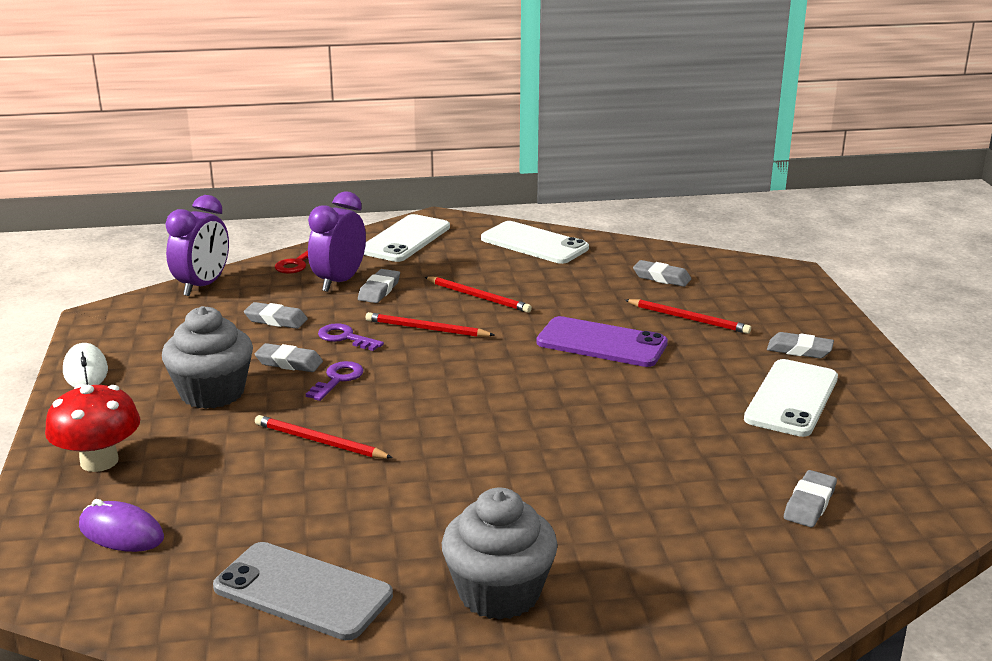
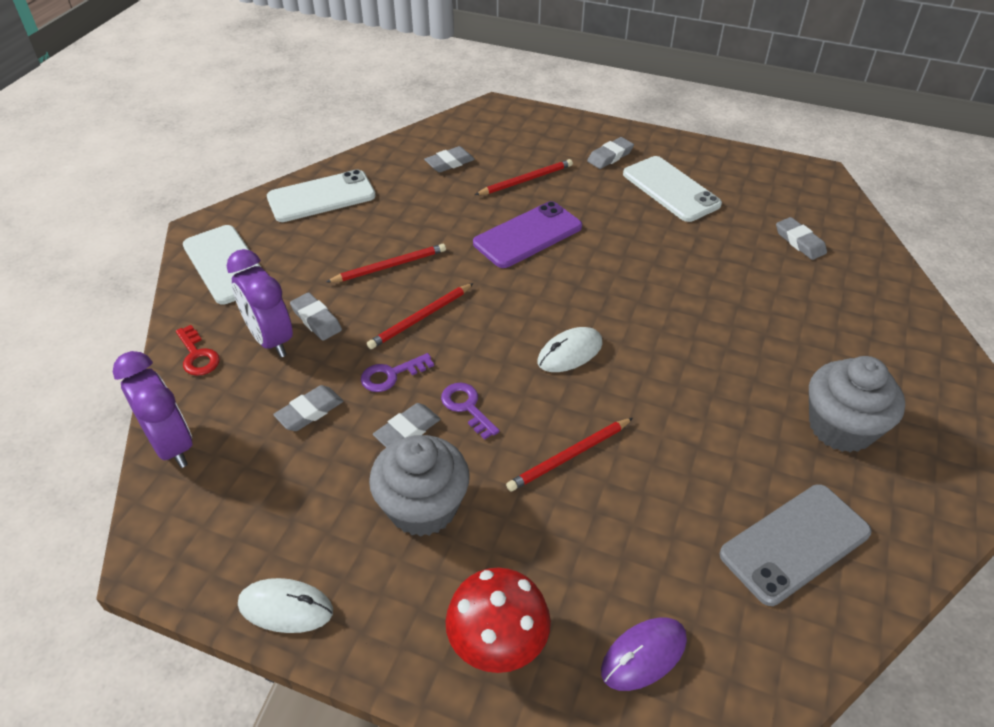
camera: 60 degrees left, 20 degrees up
none -> white mouse [538,327,602,372]

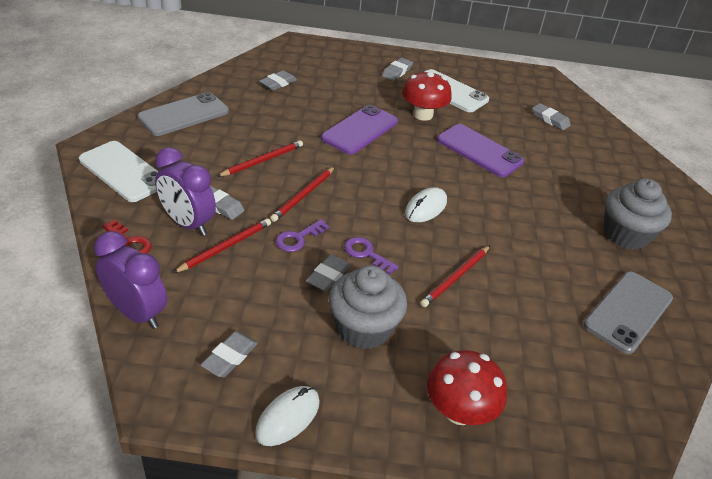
camera: 20 degrees left, 5 degrees down
white mouse [238,578,333,633] -> white mouse turned 45 degrees counterclockwise [255,386,320,446]
white phone [267,170,376,222] -> grey phone [137,92,229,136]
grey eraser [273,385,343,431] -> grey eraser moved to [201,331,258,377]
red pencil [475,159,573,195] -> red pencil moved to [173,218,271,273]
purple mouse [601,618,687,691] -> none
none -> red mushroom [402,70,452,121]
none -> purple phone [437,124,524,177]

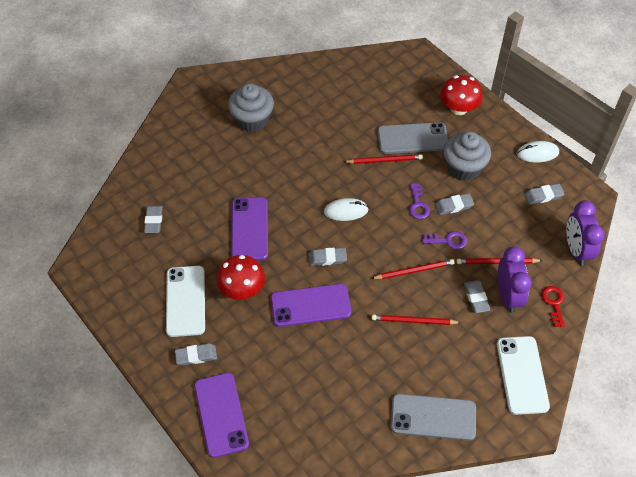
camera: 130 degrees left, 15 degrees up
grey eraser [259,70,297,91] -> grey eraser moved to [309,248,347,266]
grey phone [583,272,673,354] -> grey phone moved to [378,122,448,154]
none -> purple phone [194,373,249,458]

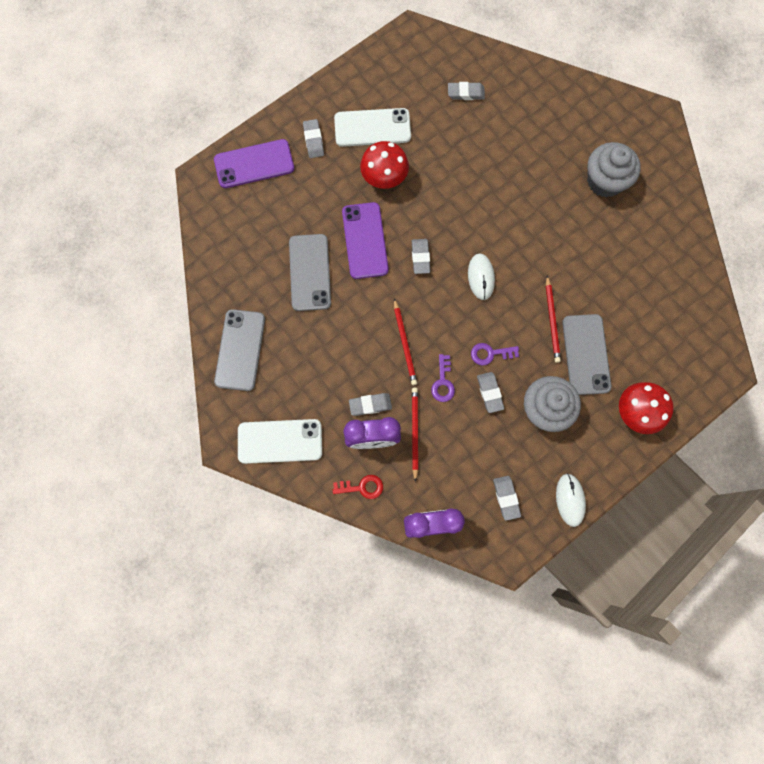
camera: 90 degrees right, 20 degrees up
purple phone [231,197,268,260] -> none
red pencil [372,314,461,325] -> none
none -> grey phone [289,234,331,311]

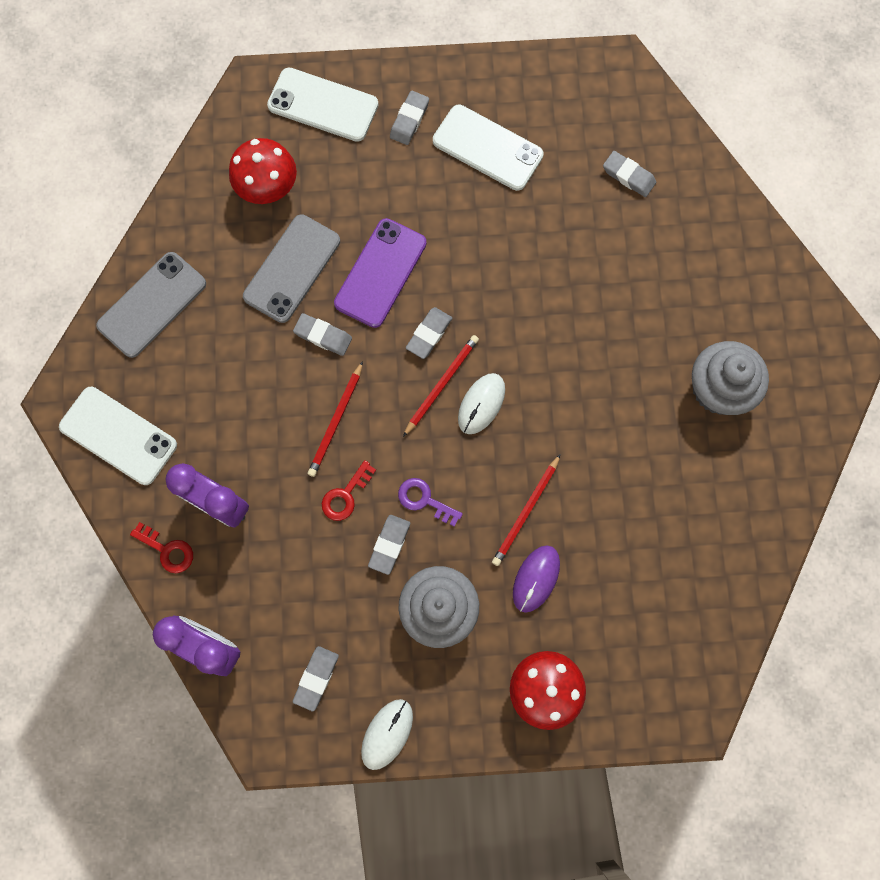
camera: 35 degrees right, 0 degrees up
purple phone [214,139,294,188] -> white phone [267,68,379,142]
grey eraser [349,393,392,416] -> grey eraser moved to [293,313,352,356]
red mushroom [360,141,409,189] -> red mushroom moved to [229,138,297,204]
red pencil [412,388,418,482] -> red pencil moved to [403,335,479,437]
purple key [431,354,455,402] -> red key [322,460,376,521]
grey phone [562,314,611,395] -> purple mouse [513,545,560,613]

